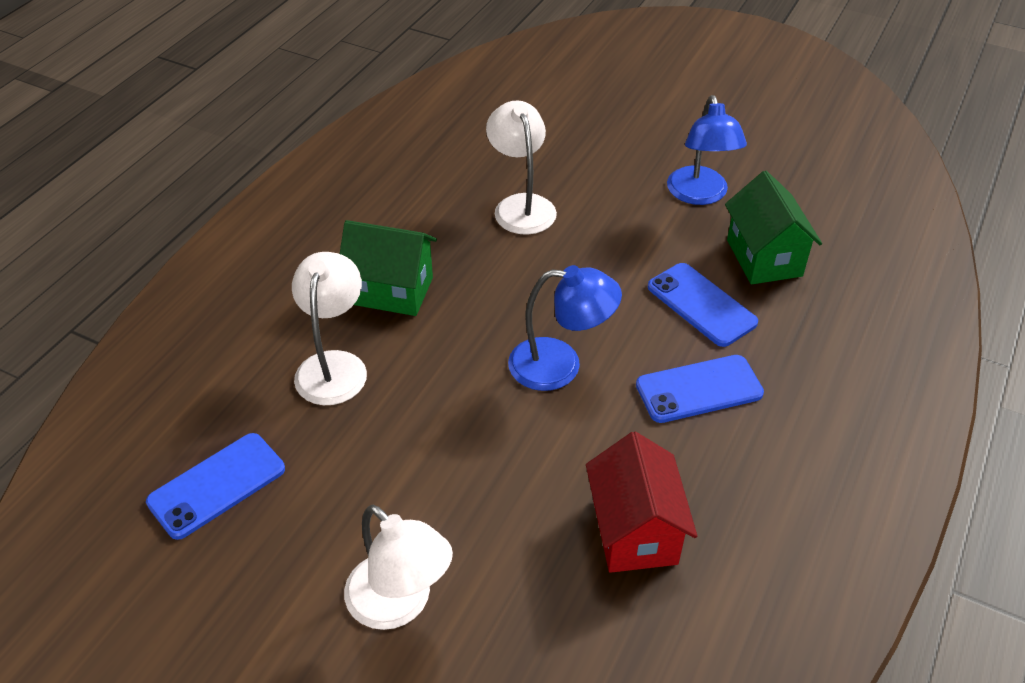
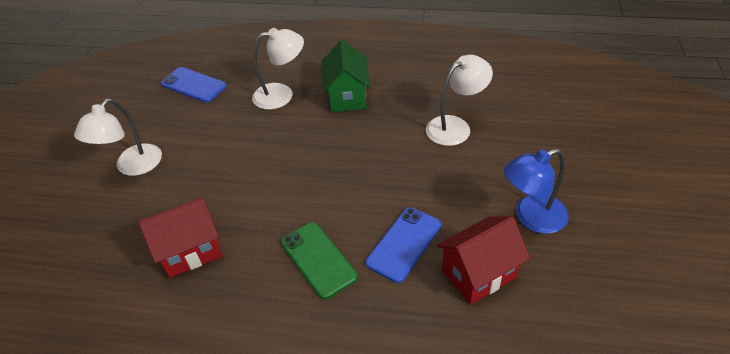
camera: 75 degrees right, 0 degrees up
blue lamp [508,265,622,391] -> none
blue phone [636,355,764,423] -> green phone [281,222,358,299]
green house [725,171,822,284] -> red house [437,216,530,305]

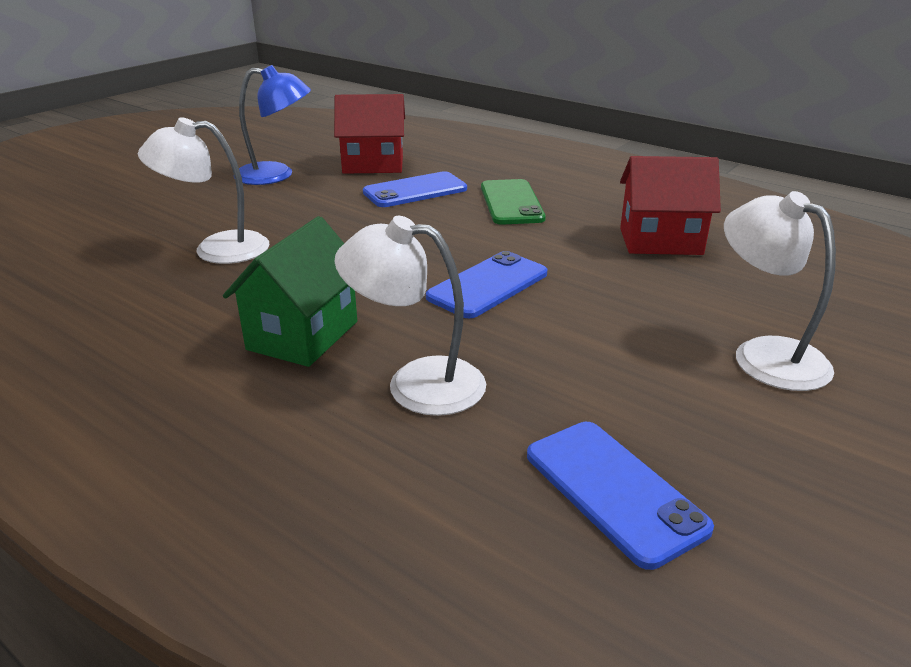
camera: 155 degrees left, 15 degrees down
white lamp [74,99,162,176] -> white lamp turned 90 degrees counterclockwise [724,191,836,391]
none -> blue phone [426,251,547,318]

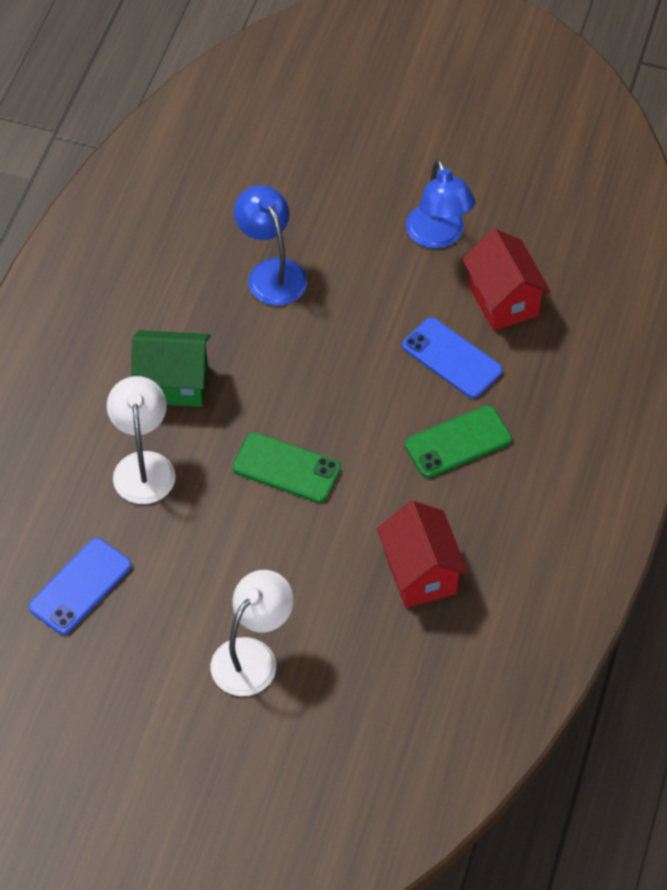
camera: 70 degrees right, 25 degrees up
white lamp [138,117,269,264] -> blue lamp [234,185,307,306]
blue phone [426,251,547,318] -> green phone [232,432,341,503]

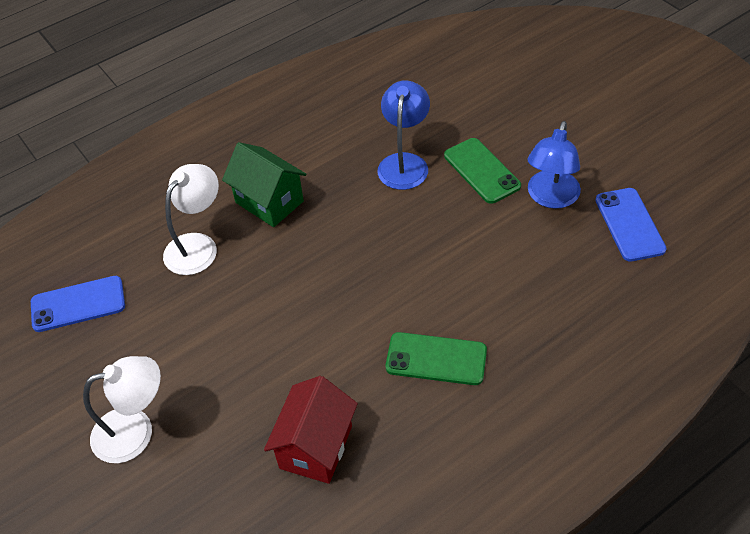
camera: 40 degrees right, 5 degrees down
green phone [232,432,341,503] -> green phone moved to [444,138,521,204]
blue phone [402,318,503,398] -> blue phone moved to [595,188,667,262]
red house [462,229,551,331] -> none

